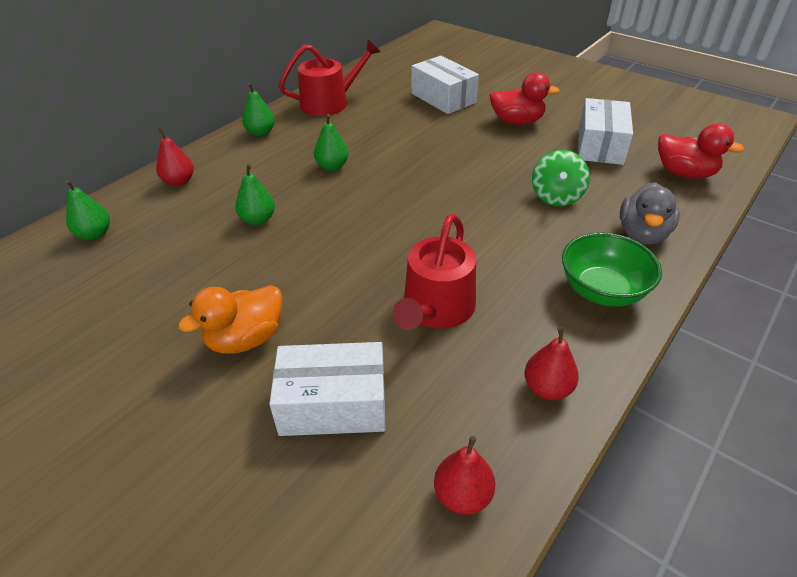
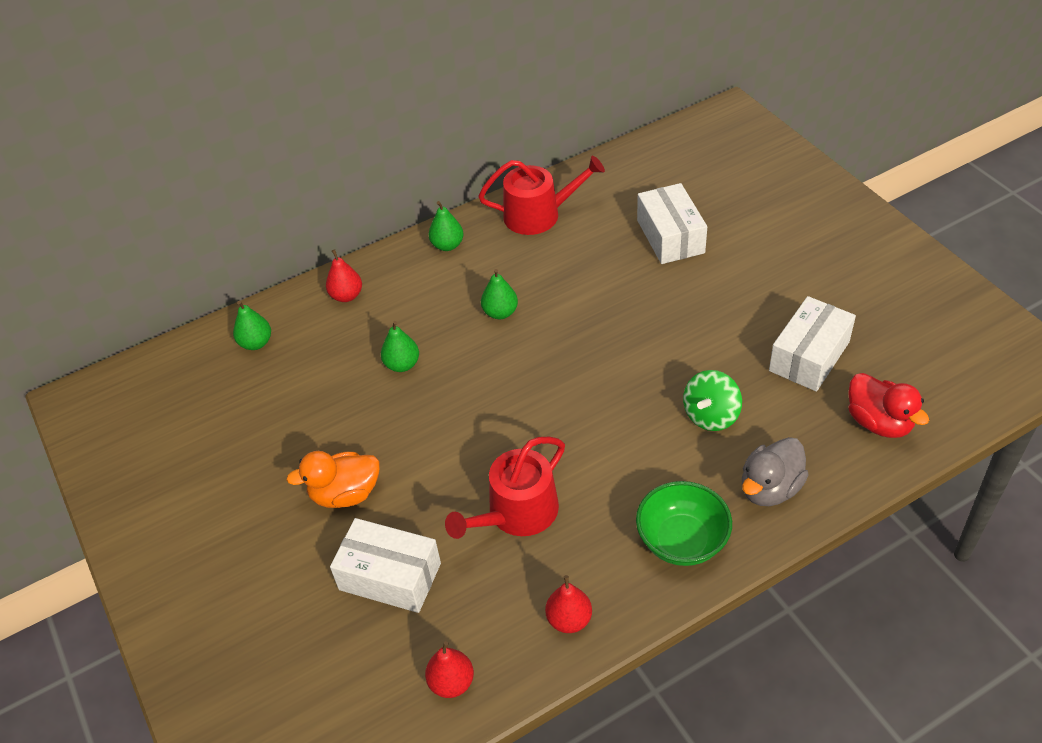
camera: 25 degrees right, 5 degrees up
red duck [490,72,560,125] -> none

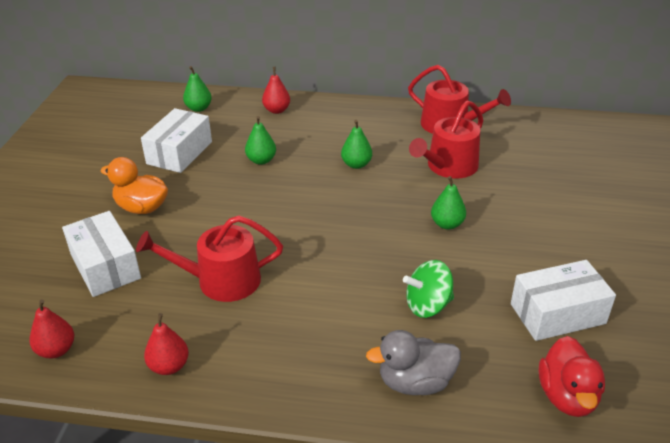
camera: 35 degrees right, 10 degrees down
green pear [429,201,464,251] -> green pear moved to [431,176,466,230]
green bowl [636,481,732,566] -> none
white box [637,183,707,264] -> white box moved to [141,108,212,173]
none -> red watering can [409,101,483,179]

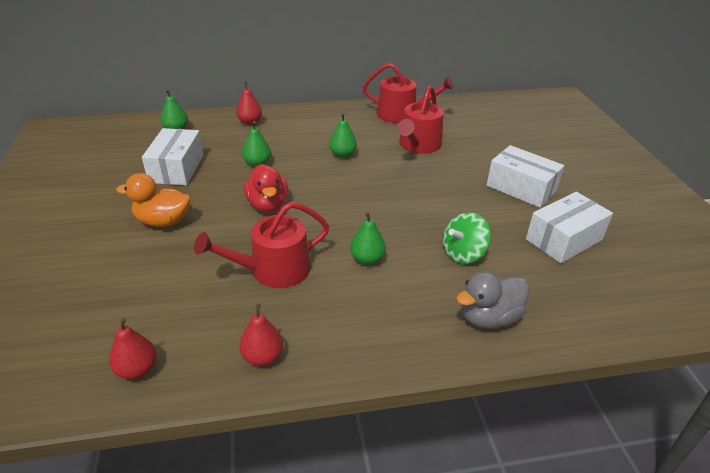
camera: 20 degrees left, 0 degrees up
white box [62,211,141,297] -> white box moved to [487,145,564,208]
green pear [431,176,466,230] -> green pear moved to [350,212,386,265]
red duck [539,336,605,417] -> red duck moved to [243,164,288,212]

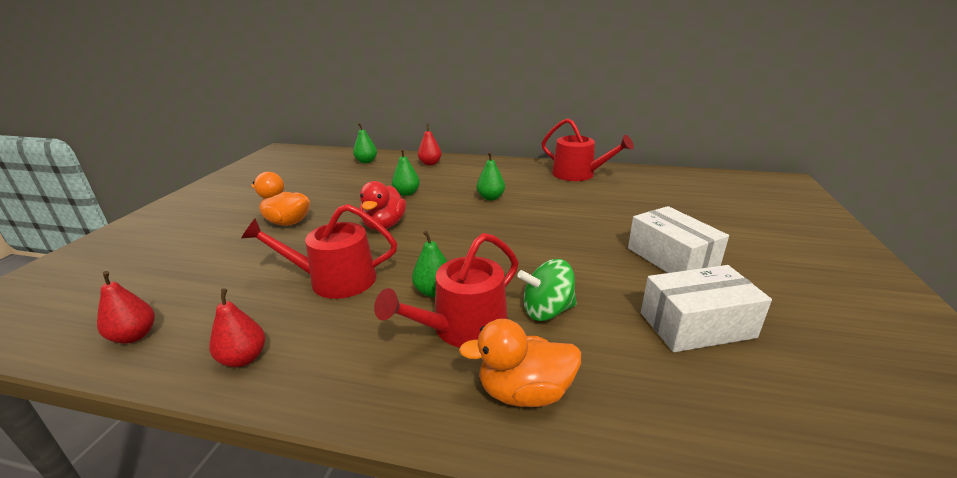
camera: 25 degrees right, 10 degrees down
white box [142,128,204,185] -> none
red watering can [397,85,444,154] -> red watering can moved to [374,233,519,348]
grey duck [456,271,529,329] -> orange duck [459,319,581,407]

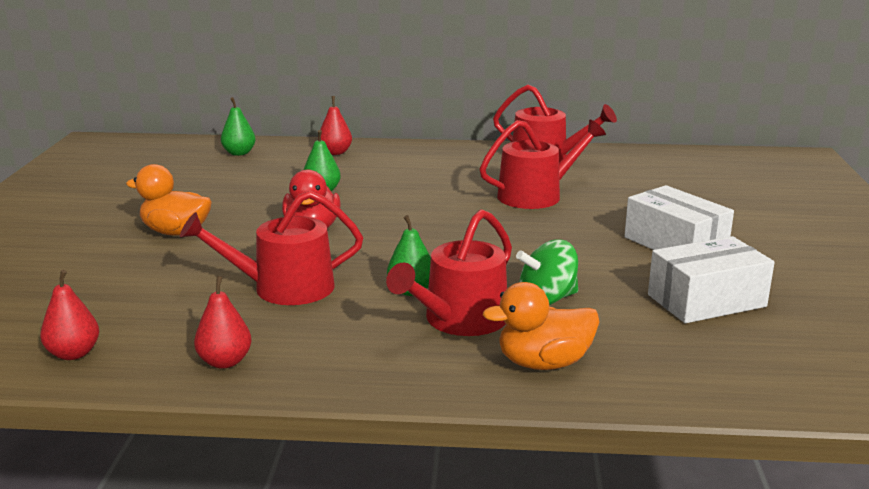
camera: 10 degrees left, 5 degrees down
green pear [477,152,505,200] -> none
none -> red watering can [480,119,606,209]

